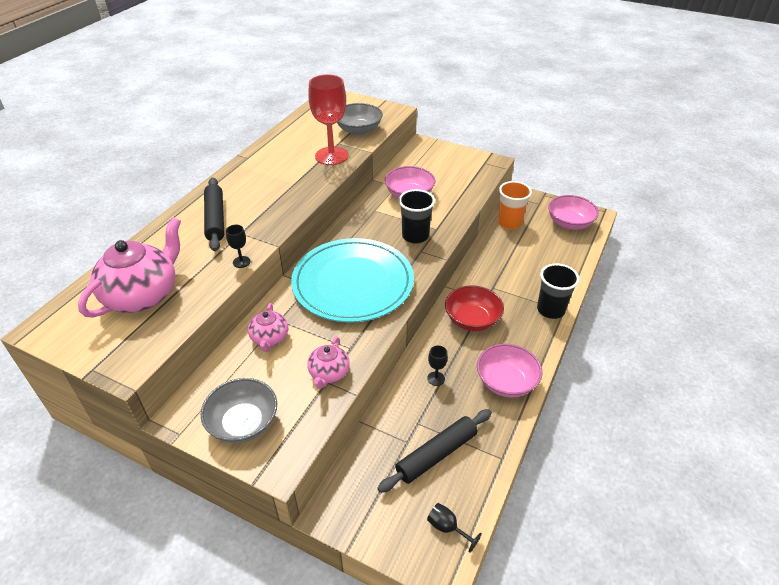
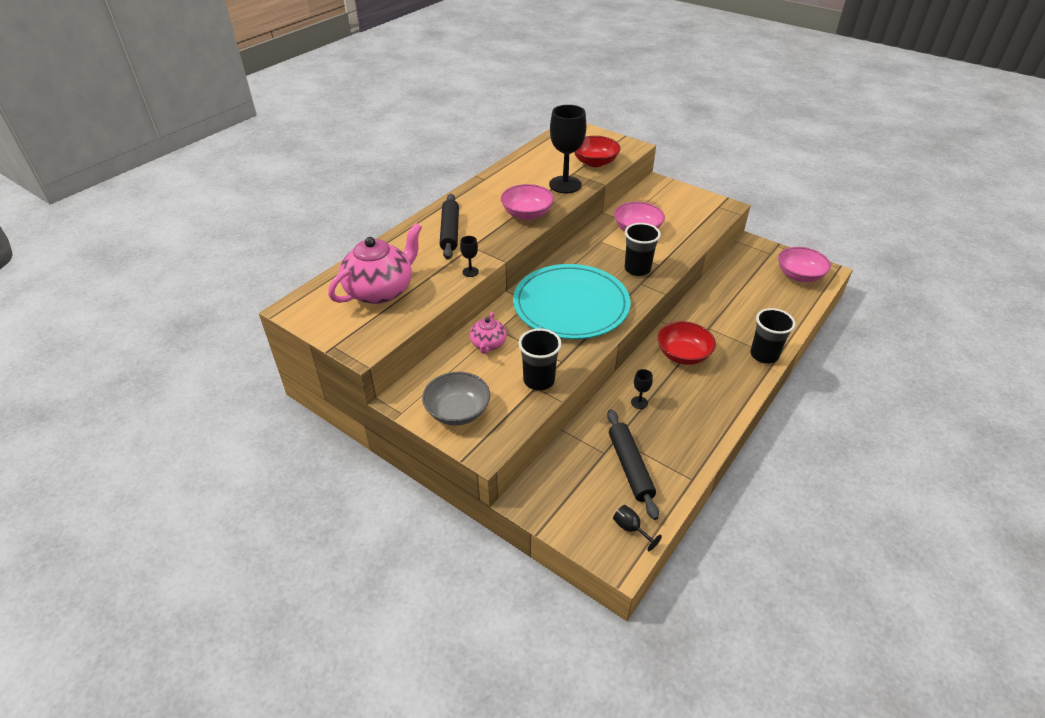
camera: 10 degrees right, 0 degrees up
pink teapot [307,336,350,389] -> black cup [518,328,562,391]
red goblet [308,75,348,165] -> black goblet [549,105,586,193]
grey bowl [337,103,383,135] -> red bowl [574,136,620,167]
black rolling pin [377,409,492,493] -> black rolling pin turned 75 degrees counterclockwise [607,409,659,520]
pink bowl [477,344,543,398] -> pink bowl moved to [501,184,554,220]
orange cup [498,181,532,230] -> none

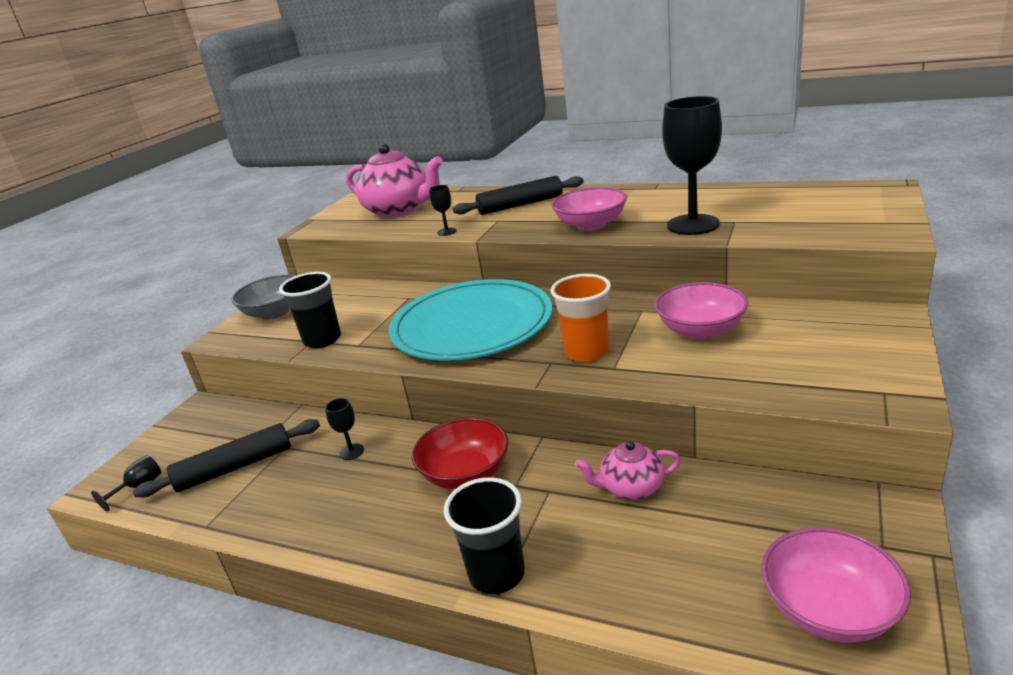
camera: 80 degrees right, 15 degrees down
pink teapot [470,312,507,354] -> pink teapot moved to [575,441,681,500]
red bowl [574,136,620,167] -> none
black cup [625,223,661,276] -> orange cup [551,274,611,362]

